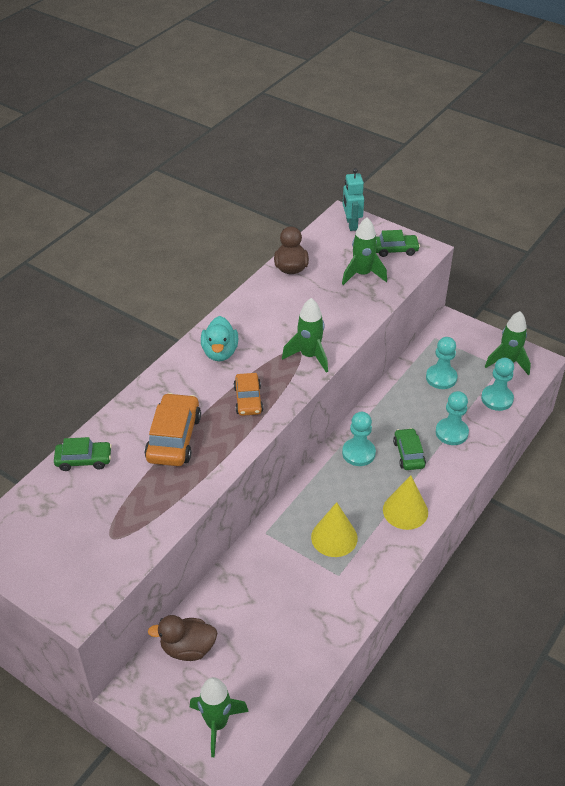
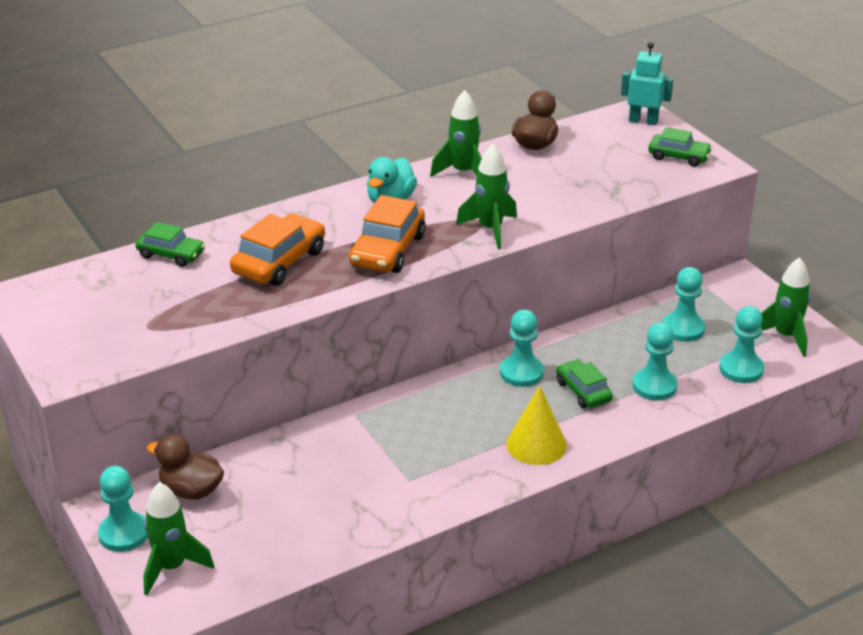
camera: 25 degrees right, 10 degrees down
orange car [234,373,263,416] -> orange car [349,195,426,273], size x1.58
yellow cone [311,502,358,557] -> none
green rocket [342,217,387,285] -> green rocket moved to [430,90,482,177]
turquoise robot [343,168,364,231] -> turquoise robot turned 90 degrees clockwise [621,42,673,125]
green car [393,428,426,470] -> green car turned 45 degrees counterclockwise [556,359,613,408]
none -> turquoise pawn [98,466,148,552]

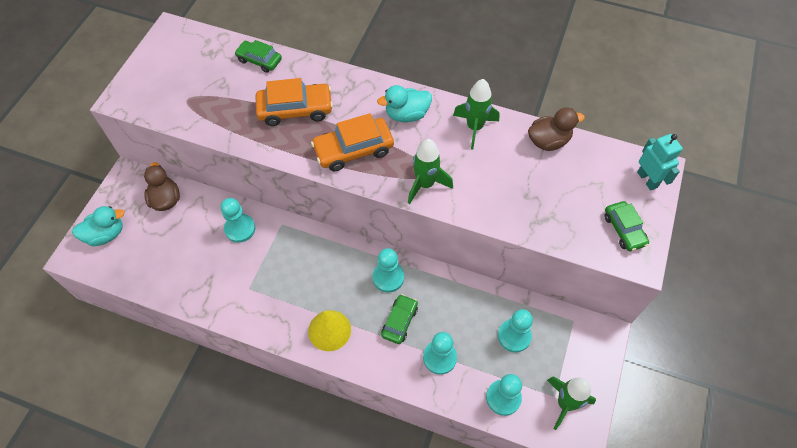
camera: 50 degrees right, 25 degrees up
turquoise pawn [98,466,148,552] -> turquoise pawn moved to [221,198,255,243]
green car [135,222,205,267] -> green car turned 135 degrees clockwise [235,40,282,73]
green rocket [143,482,214,595] -> turquoise duck [72,206,125,246]

